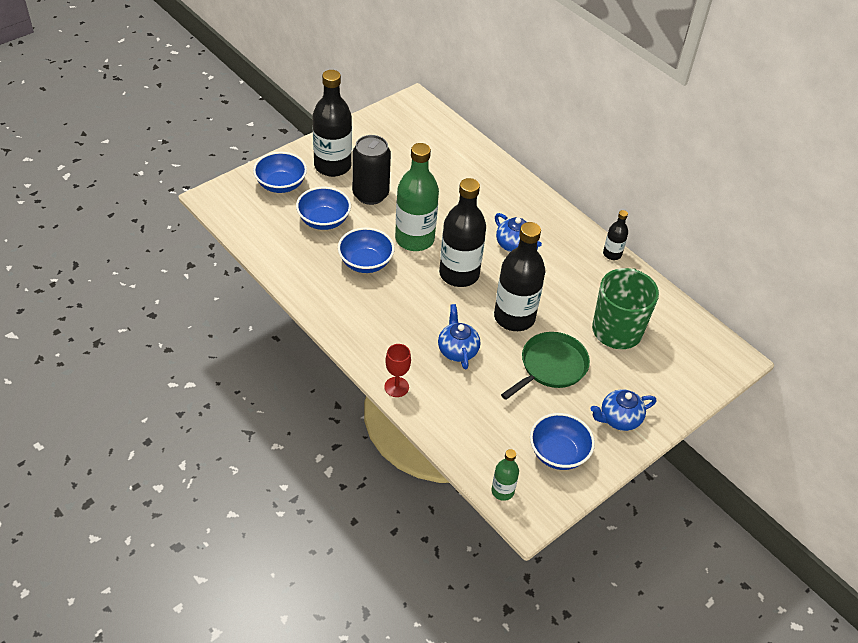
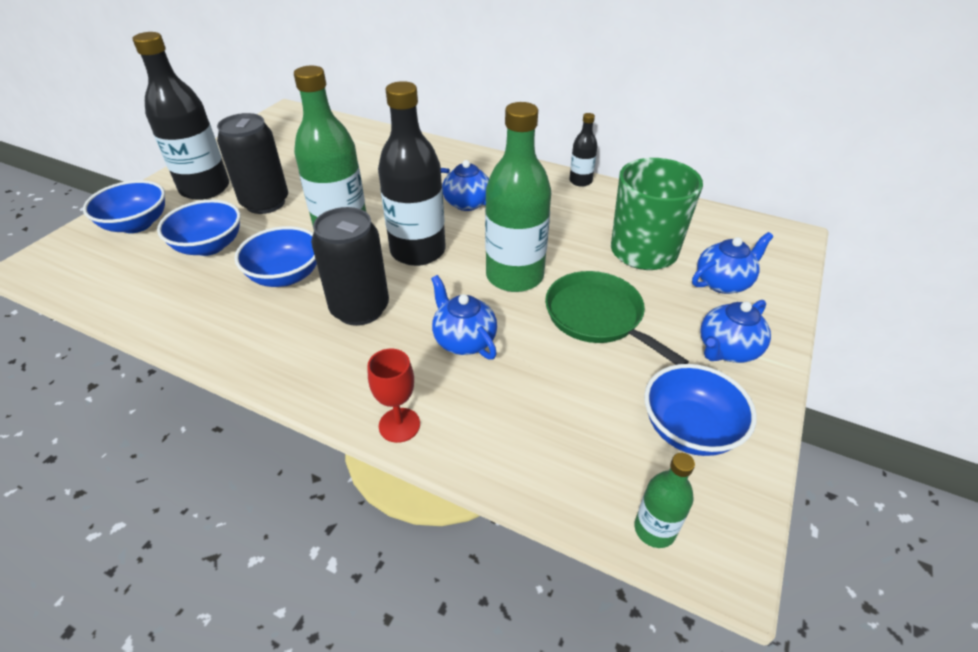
camera: 20 degrees left, 5 degrees down
black bottle [494,222,545,331] -> green bottle [485,102,551,292]
green pan [501,332,590,400] -> green pan turned 60 degrees counterclockwise [545,271,689,365]
none -> black can [311,207,389,326]
none -> blue teapot [692,232,773,294]

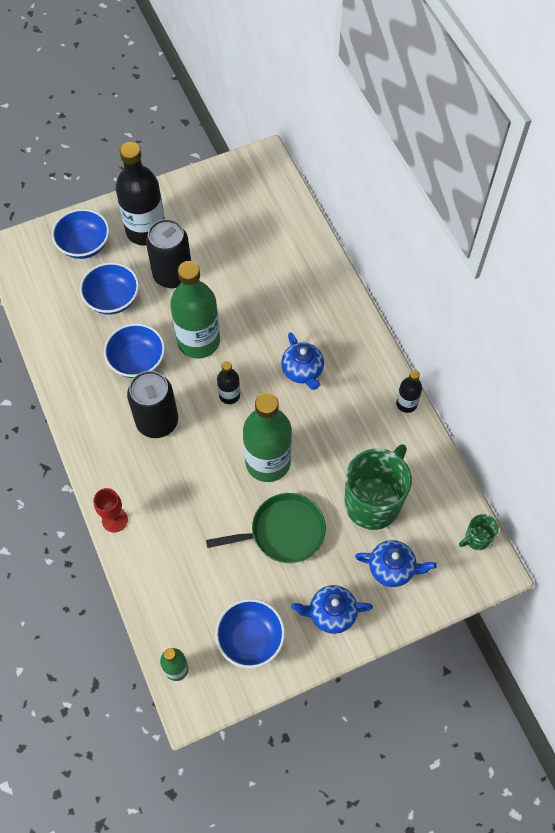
camera: 40 degrees right, 20 degrees up
black bottle [378,81,446,266] -> black bottle [217,361,240,404], size x0.49
blue teapot [431,275,497,360] -> none
green pan [545,271,689,365] -> green pan turned 75 degrees clockwise [206,493,326,563]
none -> green mug [459,514,498,550]

